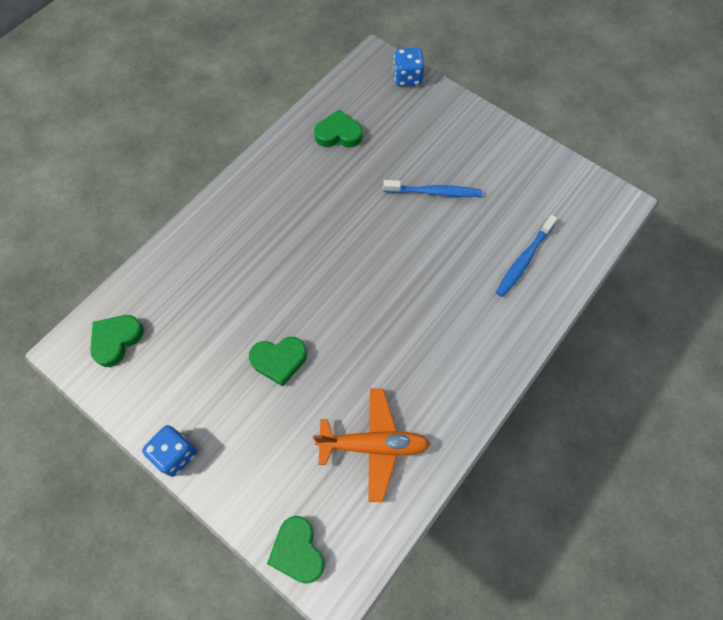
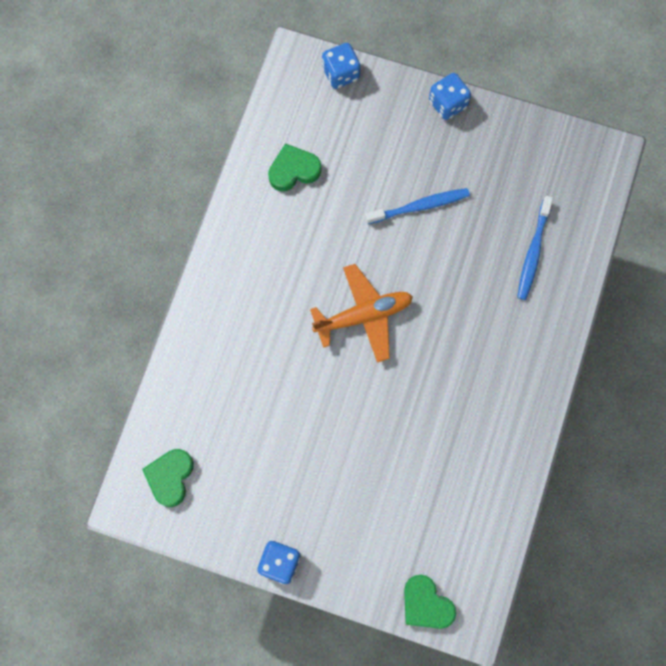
camera: 20 degrees left, 10 degrees up
green heart [249,337,307,387] -> none
orange plane [313,389,430,502] -> orange plane moved to [310,264,413,363]
none -> blue dice [429,73,471,120]

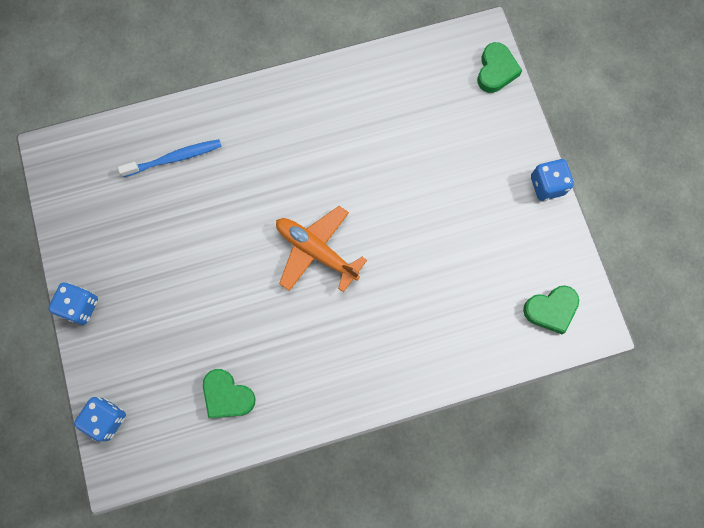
camera: 125 degrees left, 0 degrees up
blue toothbrush [365,188,470,224] -> none

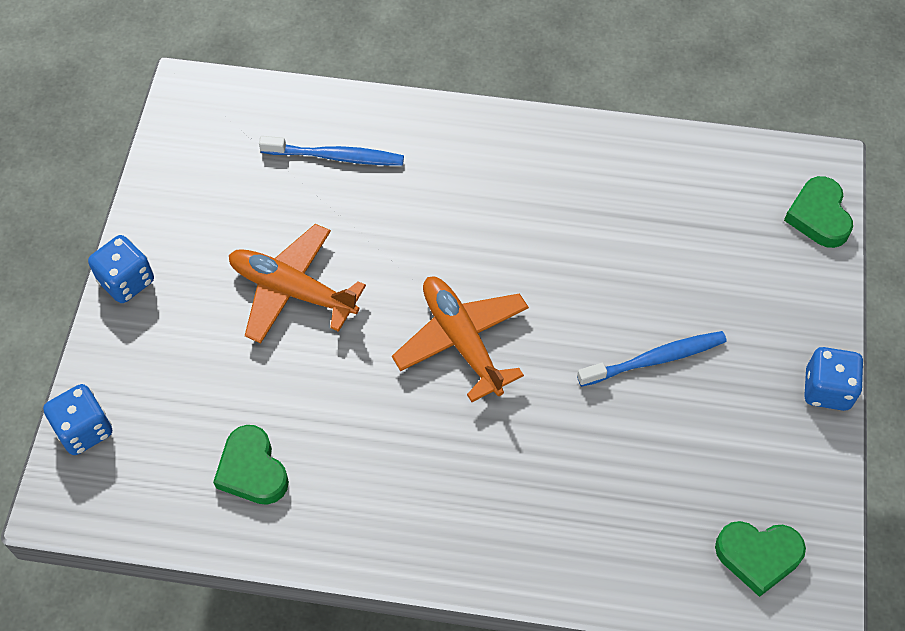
camera: 25 degrees right, 15 degrees down
green heart [477,42,522,93] -> green heart turned 135 degrees clockwise [784,176,853,248]
none -> orange plane [229,224,366,343]
none -> blue toothbrush [577,331,727,387]

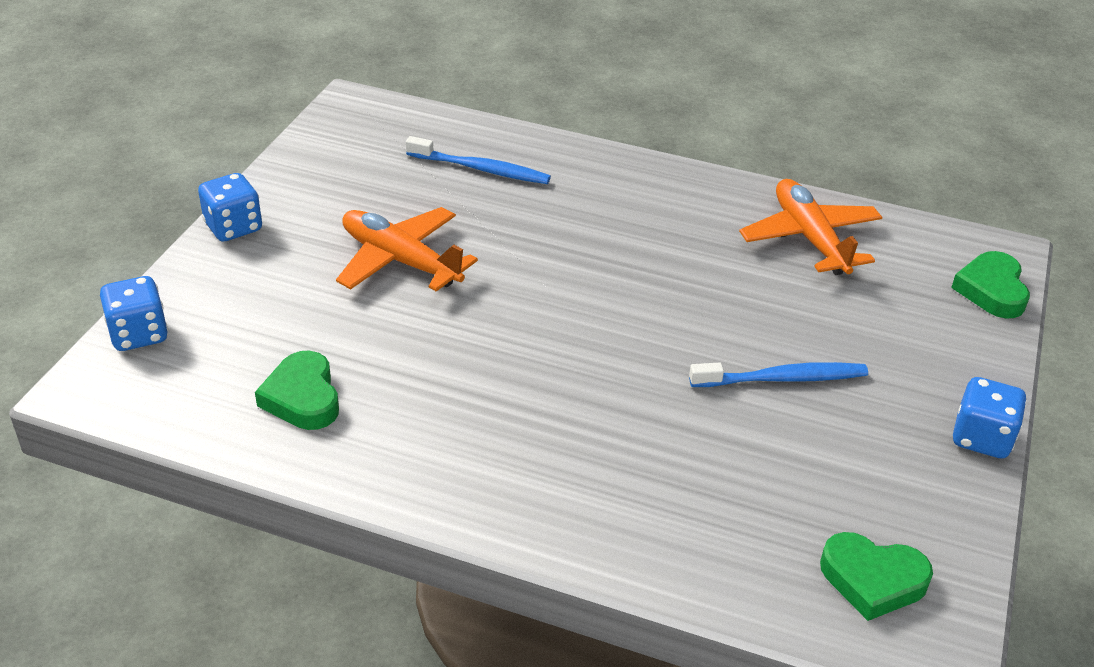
camera: 10 degrees right, 20 degrees down
orange plane [392,277,529,402] -> orange plane moved to [739,179,883,275]

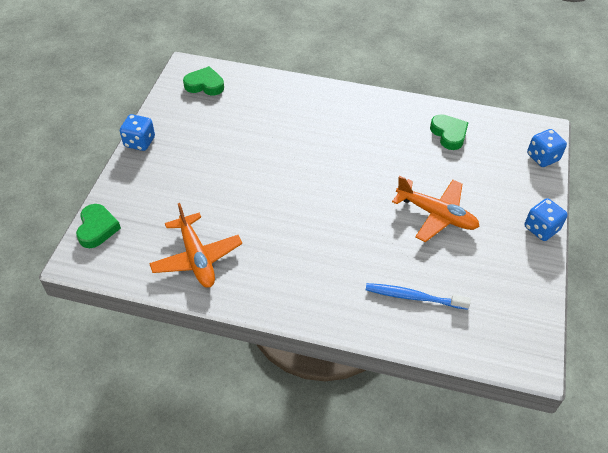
camera: 175 degrees right, 10 degrees up
blue toothbrush [689,362,868,387] -> none

